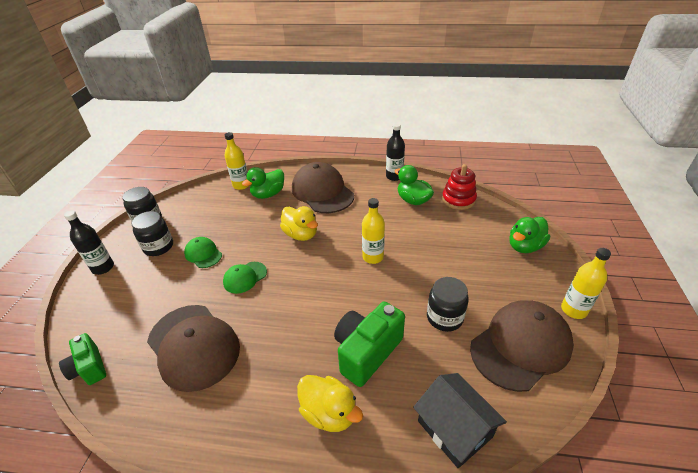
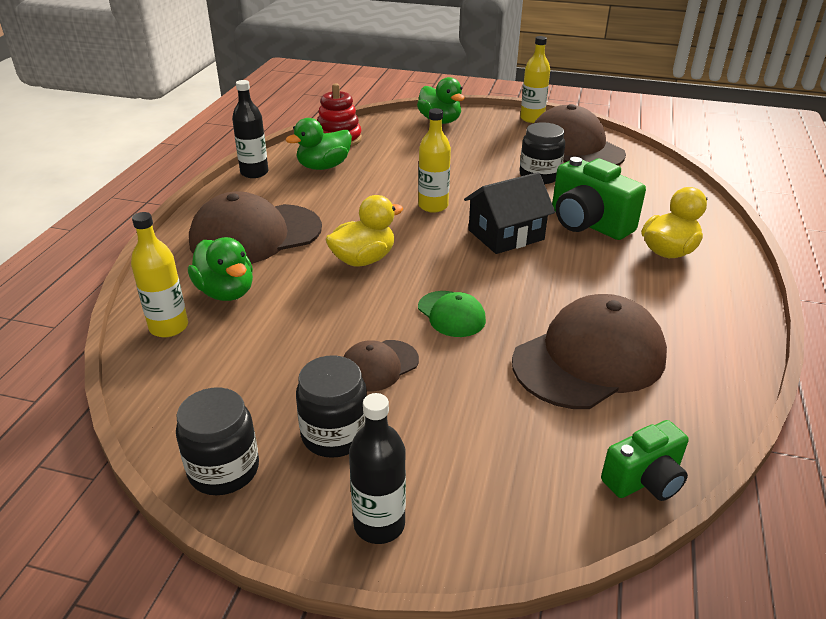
camera: 85 degrees left, 5 degrees down
green cap [184,237,222,268] -> brown cap [344,340,419,392]
black house [413,373,507,468] -> black house moved to [464,172,555,254]

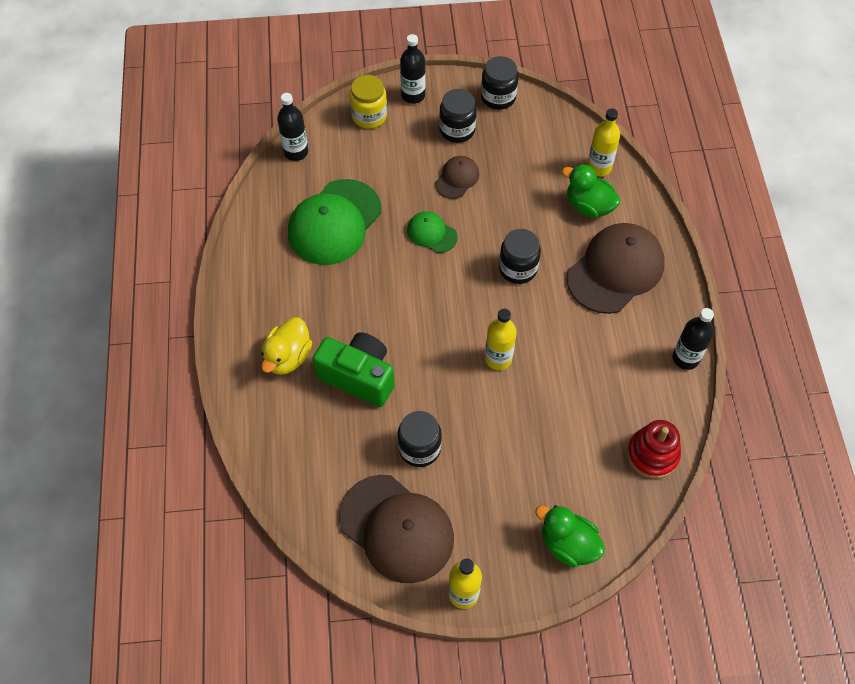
camera: 160 degrees right, 25 degrees up
green duck [285,118,352,170] -> none
yellow duck [325,195,403,267] -> black jar [499,229,541,284]
black house [464,172,555,254] -> none
brown cap [512,294,667,409] -> green cap [288,179,381,265]
green camera [601,420,689,501] -> black bottle [277,93,308,161]
none -> yellow jar [350,75,387,129]

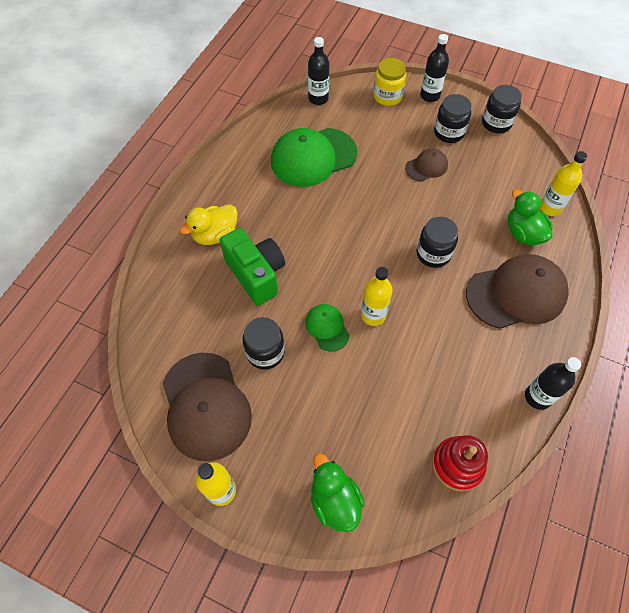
camera: 30 degrees right, 0 degrees up
green cap [407,211,458,253] -> green cap moved to [305,304,350,352]

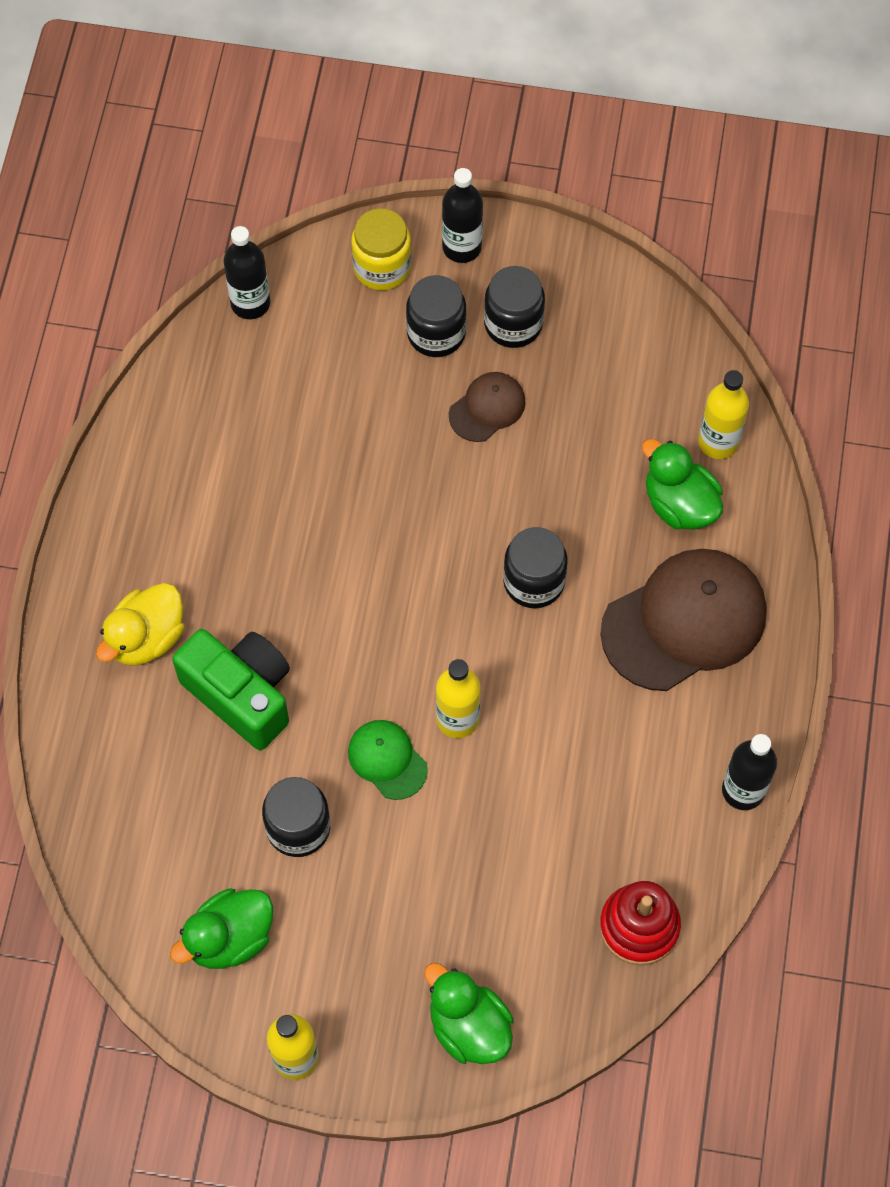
camera: 15 degrees left, 5 degrees up
brown cap [163,353,252,461] -> green duck [170,889,273,969]
green cap [271,128,357,187] -> none
black jar [482,85,522,133] -> black jar moved to [406,275,466,357]

